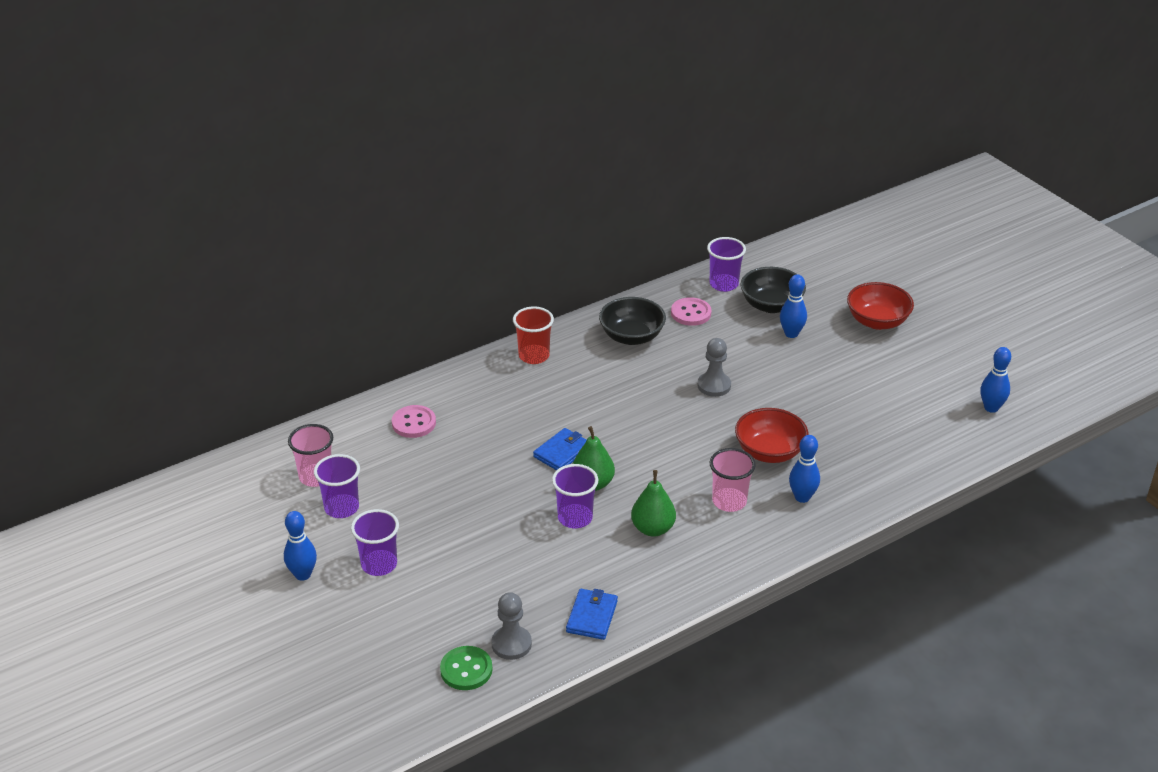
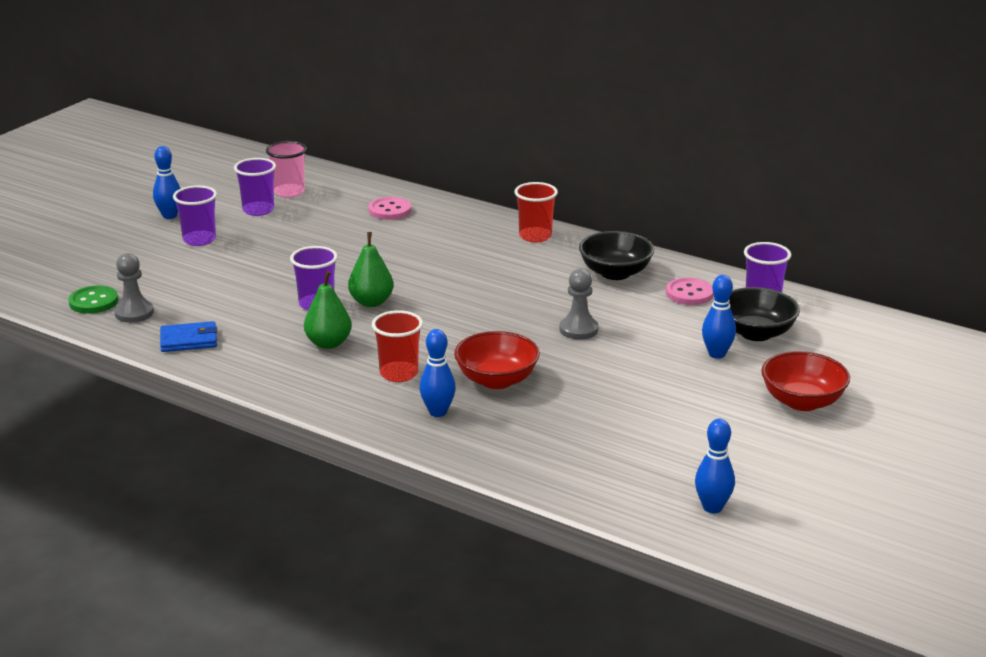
camera: 65 degrees right, 10 degrees down
blue wallet [533,428,586,470] -> none
pink cup [710,448,756,512] -> red cup [372,310,423,382]

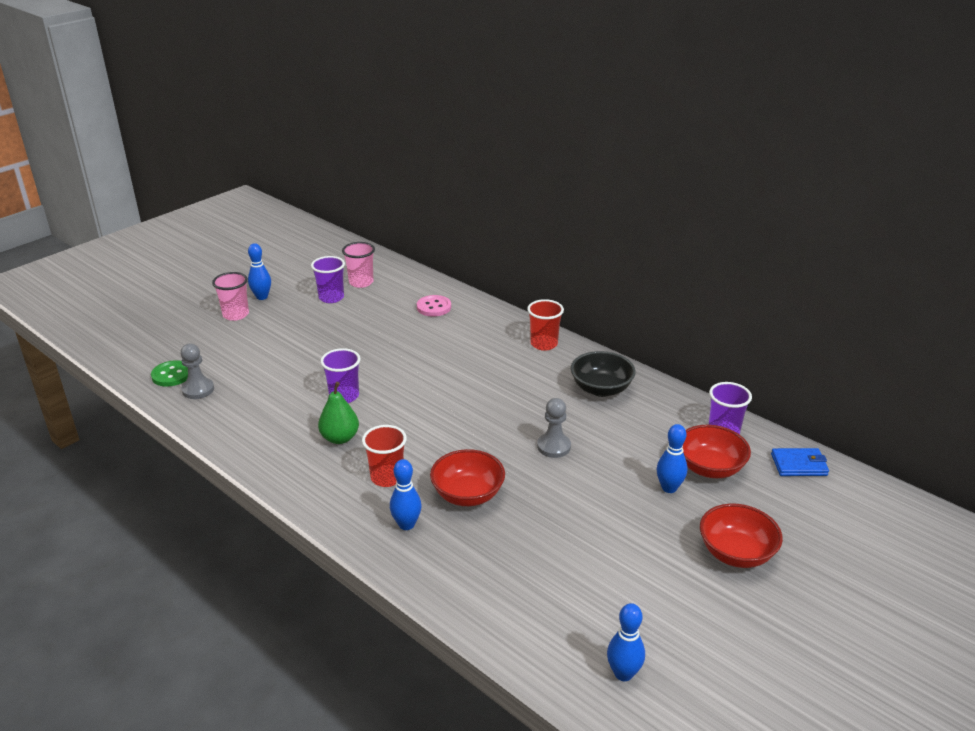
camera: 10 degrees right, 5 degrees up
blue wallet [160,321,217,352] -> blue wallet moved to [771,448,829,476]
purple cup [173,185,217,246] -> none
green pear [348,232,394,307] -> none
pink button [666,278,714,305] -> none
black bowl [729,287,800,341] -> red bowl [683,425,751,478]
none -> pink cup [212,272,249,321]

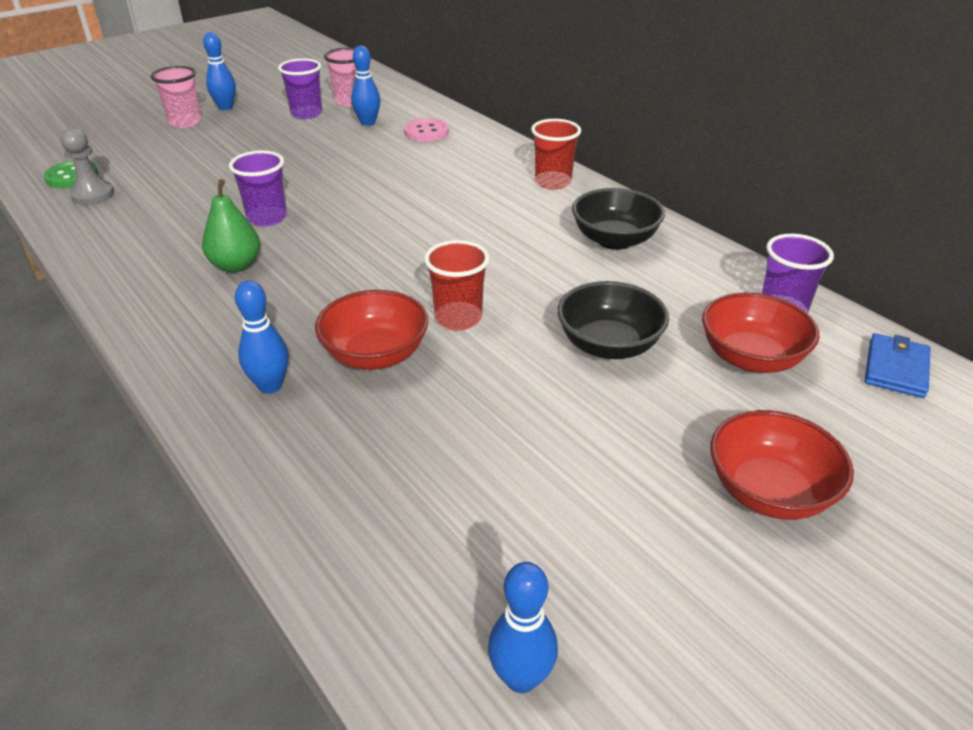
camera: 10 degrees right, 5 degrees up
red cup [362,425,407,487] -> red cup moved to [424,240,490,330]
grey pawn [537,398,571,458] -> none
blue bowling pin [657,424,687,493] -> blue bowling pin moved to [351,46,380,126]
blue wallet [771,448,829,476] -> blue wallet turned 75 degrees counterclockwise [865,333,931,398]
none -> black bowl [557,281,669,359]

